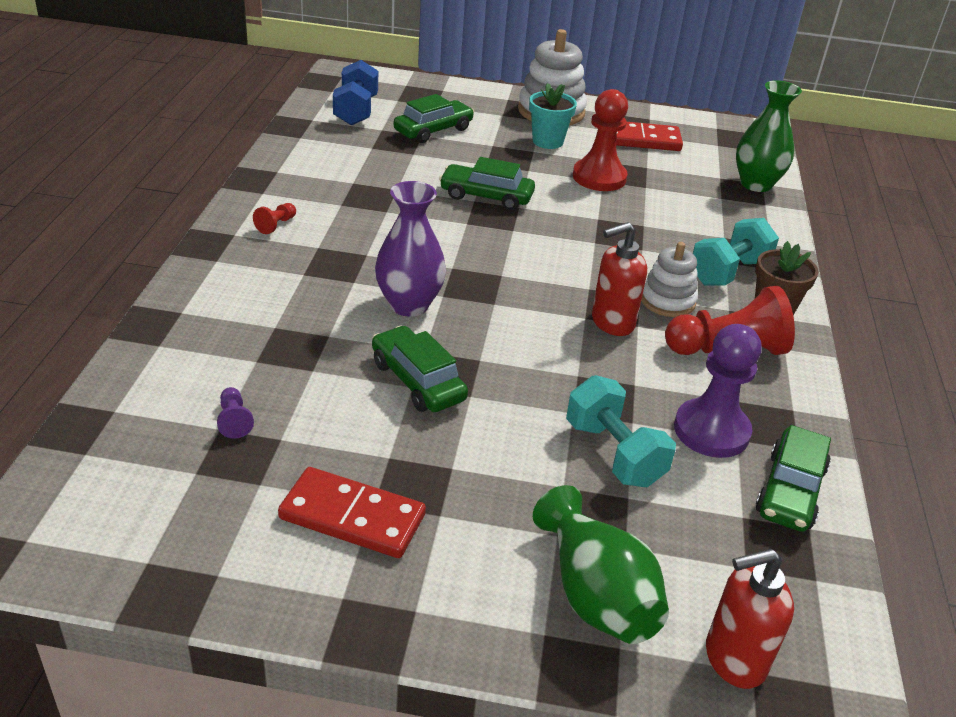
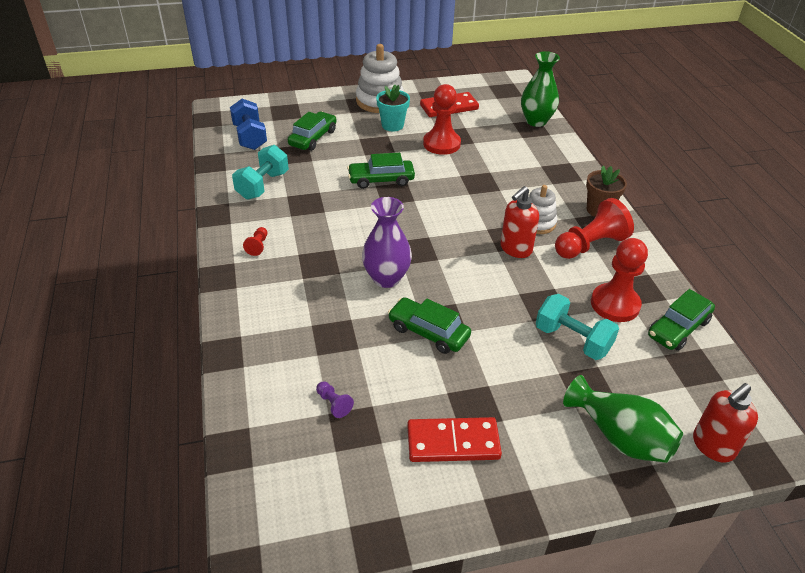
camera: 20 degrees left, 5 degrees up
purple pawn [674,324,762,458] -> red pawn [591,238,648,322]
turquoise dumbbell [693,218,779,286] -> turquoise dumbbell moved to [232,145,289,200]
green car [756,425,831,532] -> green car turned 45 degrees clockwise [648,289,715,351]

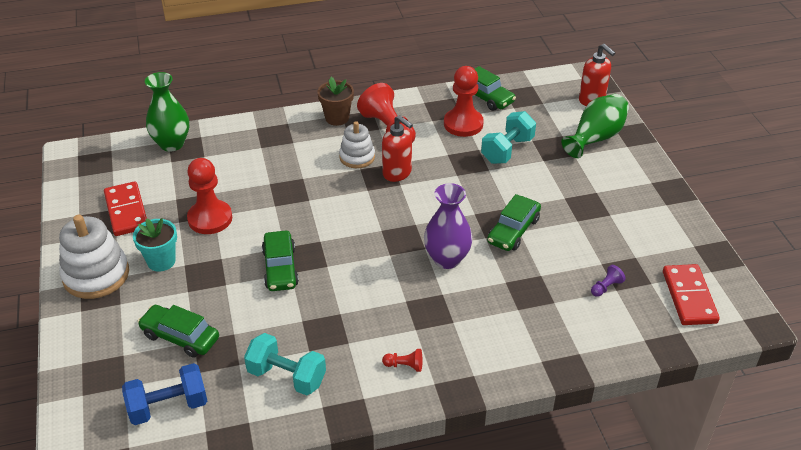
camera: 90 degrees left, 0 degrees up
red domino [407,417,502,462] -> red domino moved to [663,264,720,325]

